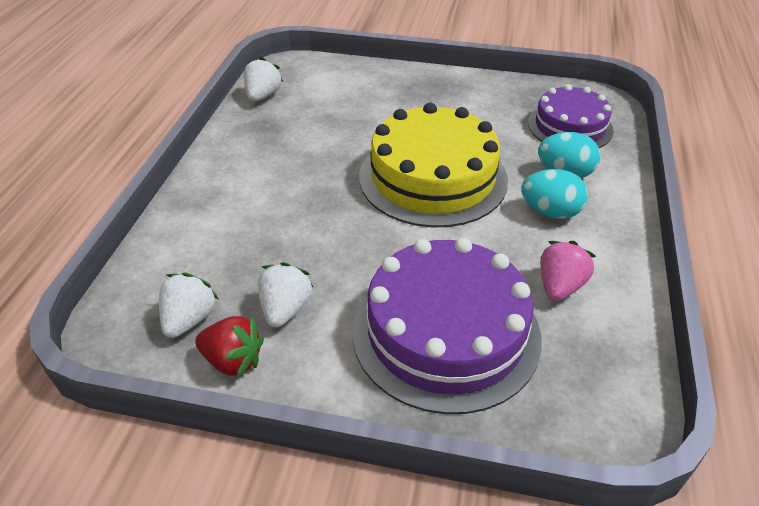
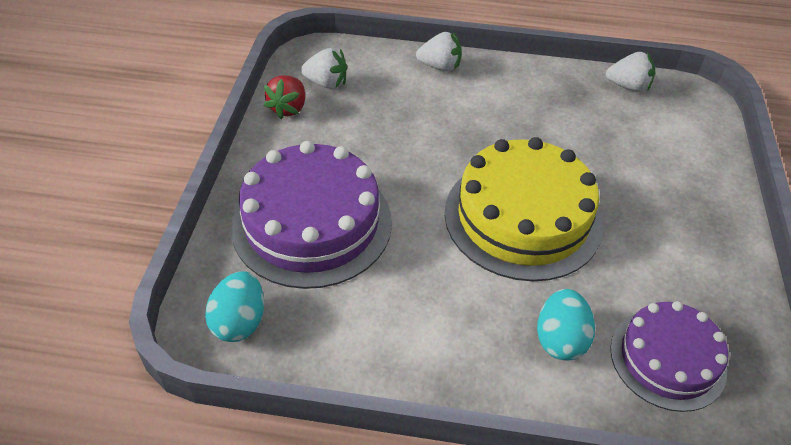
camera: 85 degrees right, 5 degrees up
white strawberry [258,262,313,327] -> white strawberry moved to [416,32,462,71]
turquoise egg [521,169,588,219] -> turquoise egg moved to [205,271,264,342]
pink strawberry [540,241,596,301] -> none

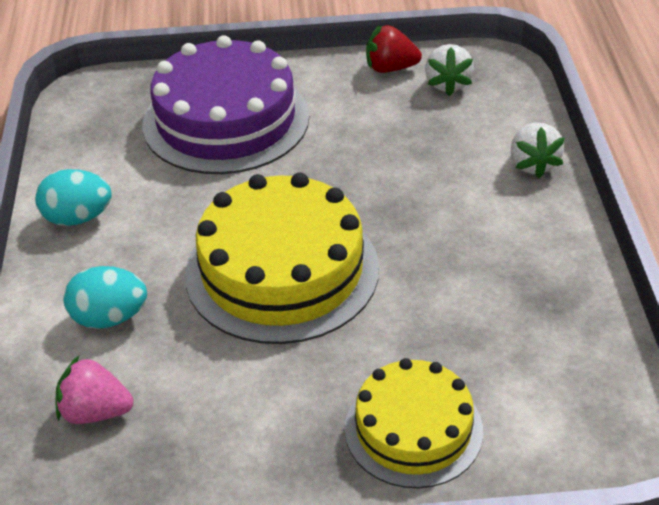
camera: 80 degrees right, 5 degrees down
turquoise egg [205,271,264,342] -> turquoise egg moved to [35,169,112,226]
white strawberry [606,52,655,92] -> none
purple cake [610,301,728,412] -> pink strawberry [55,356,134,424]
none -> yellow cake [345,358,483,488]

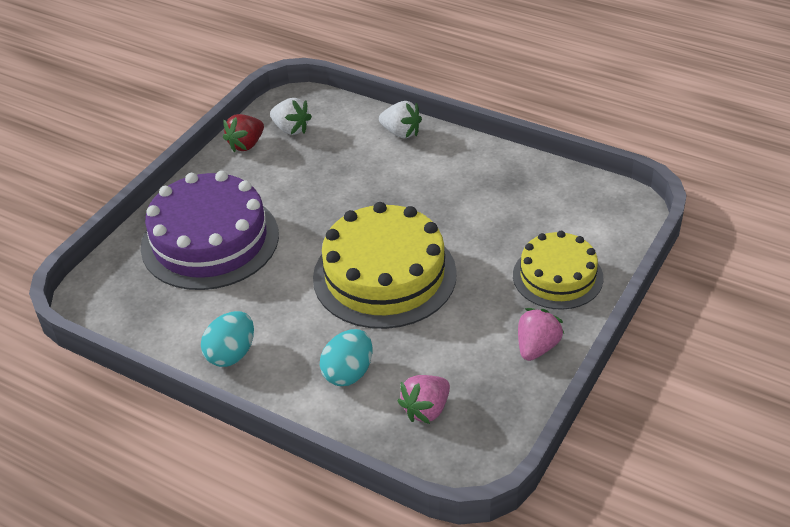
camera: 55 degrees left, 0 degrees up
none -> pink strawberry [518,308,564,361]

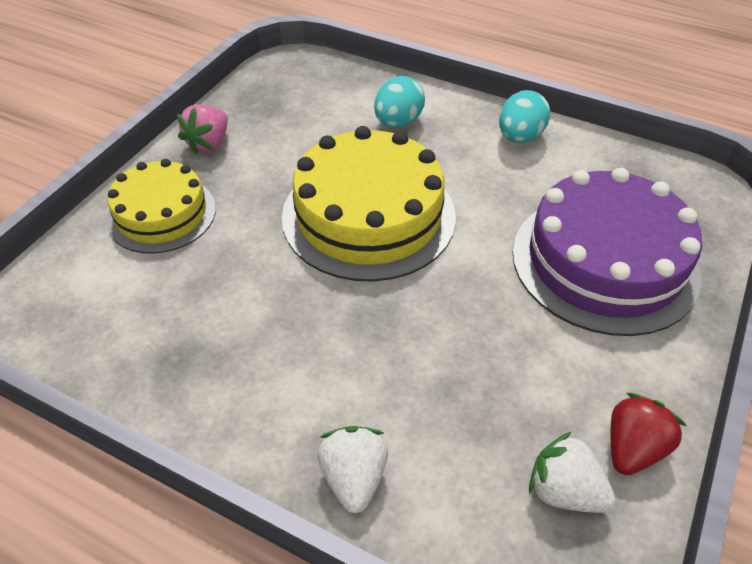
camera: 175 degrees right, 5 degrees up
white strawberry [379,101,422,138] -> white strawberry turned 60 degrees clockwise [317,426,388,513]
pink strawberry [398,375,450,424] -> none

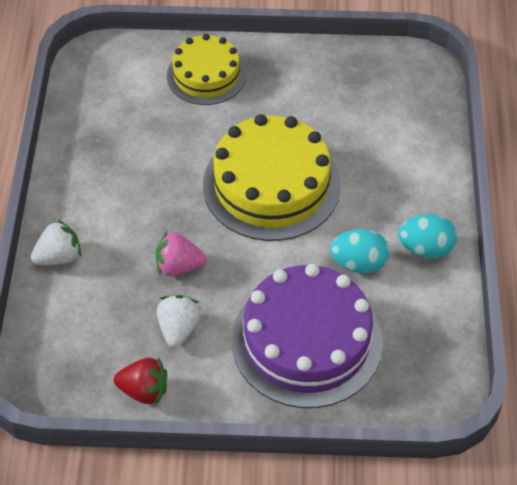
camera: 65 degrees right, 5 degrees up
pink strawberry [177,104,228,154] -> pink strawberry moved to [155,232,206,276]
turquoise egg [374,76,425,128] -> turquoise egg moved to [330,229,389,273]
white strawberry [529,431,615,513] -> white strawberry moved to [157,295,201,347]

